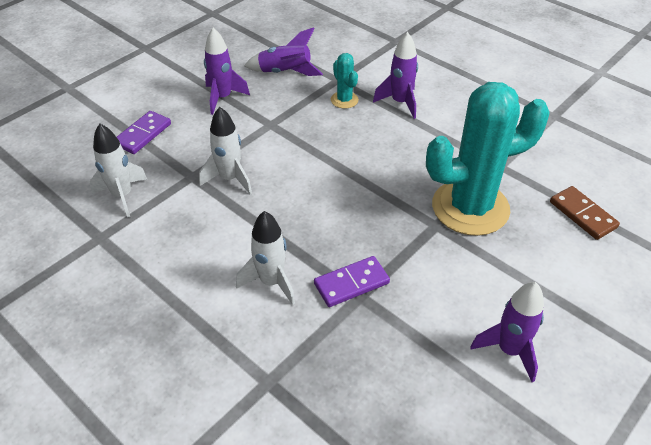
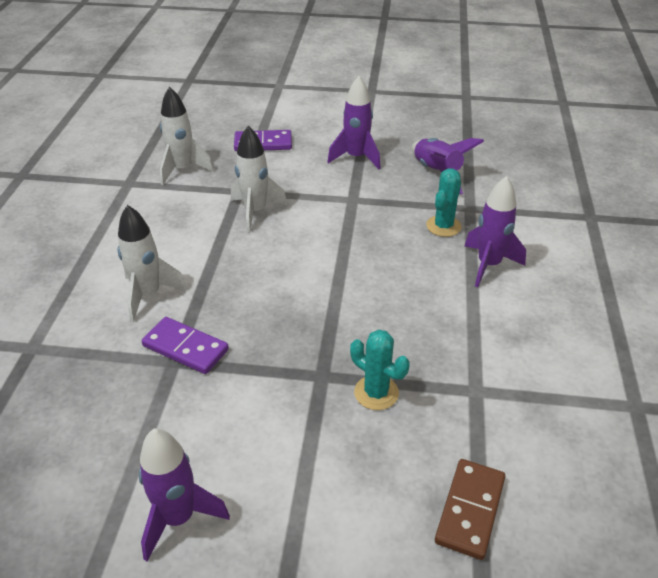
camera: 55 degrees right, 5 degrees down
turquoise cactus [426,82,550,236] -> turquoise cactus [350,329,410,410], size x0.43

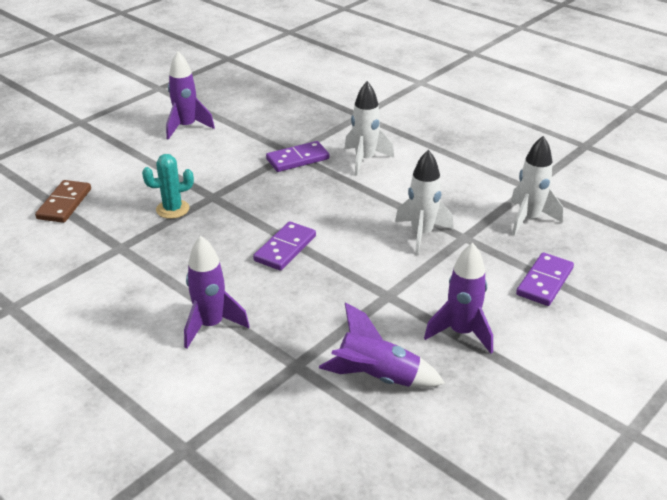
camera: 125 degrees right, 5 degrees down
turquoise cactus [426,168,461,237] -> none
brown domino [435,459,505,560] -> brown domino turned 45 degrees clockwise [35,180,91,223]
none -> purple domino [253,221,316,271]

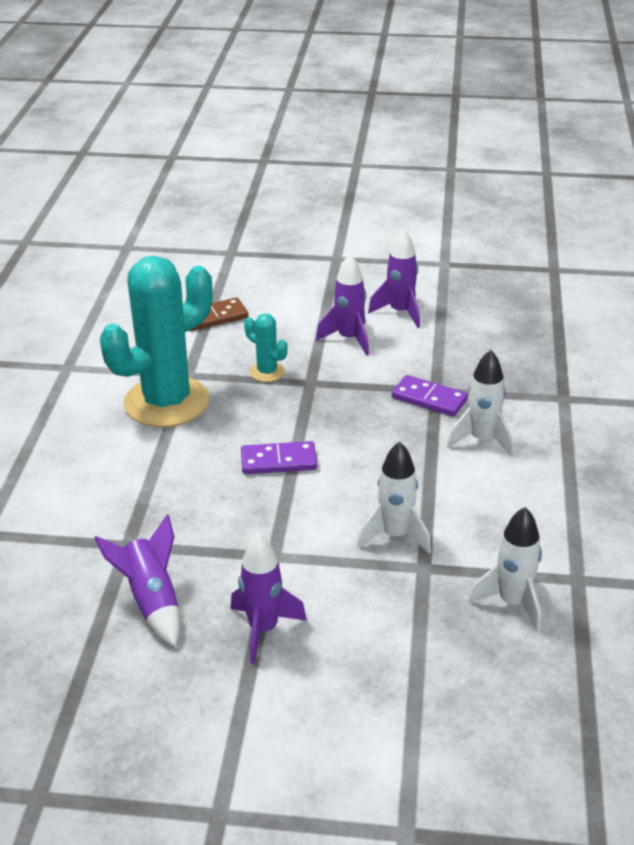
camera: 55 degrees right, 0 degrees up
purple rocket [184,236,250,348] -> purple rocket moved to [316,254,369,356]
purple domino [516,252,574,306] -> none
none -> turquoise cactus [100,256,212,427]

